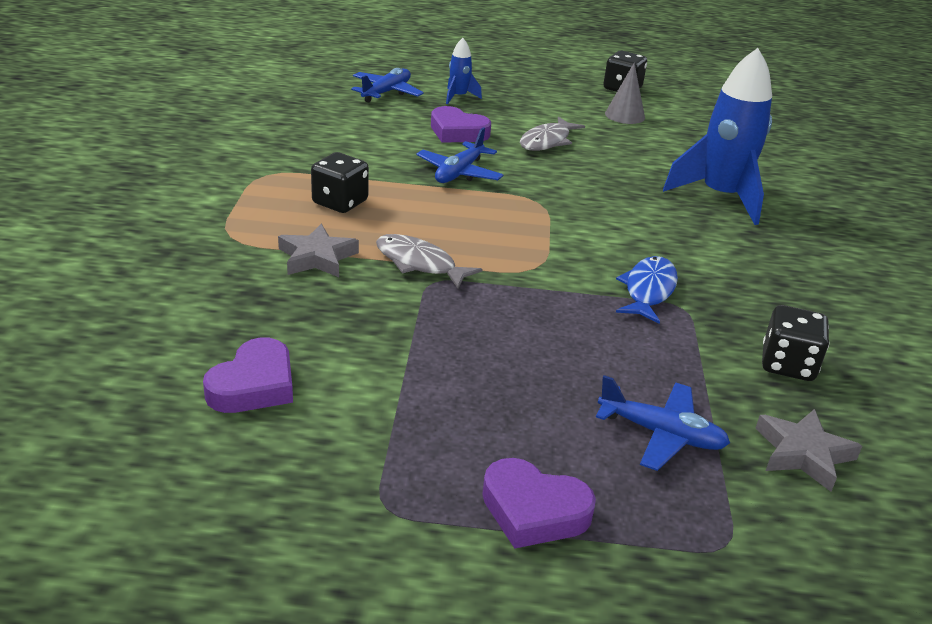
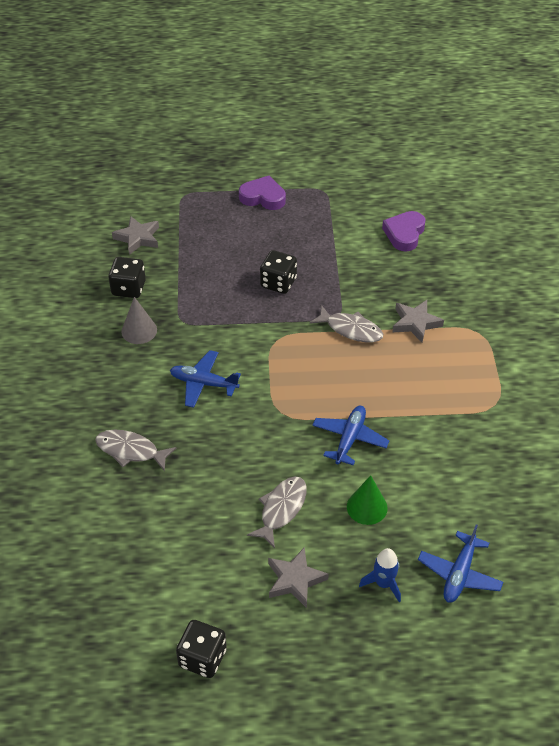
camera: 175 degrees right, 15 degrees up
black dice [311,152,369,213] -> black dice moved to [260,250,297,294]
purple heart [431,106,491,143] -> green cone [347,475,388,525]
blue plane [596,375,730,471] -> blue plane moved to [170,350,241,408]
grey cone [605,63,645,124] -> grey cone moved to [121,297,157,344]
blue fish [616,256,678,324] -> none
blue rocket [663,48,772,225] -> grey fish [95,430,176,471]
none -> grey star [268,547,329,608]

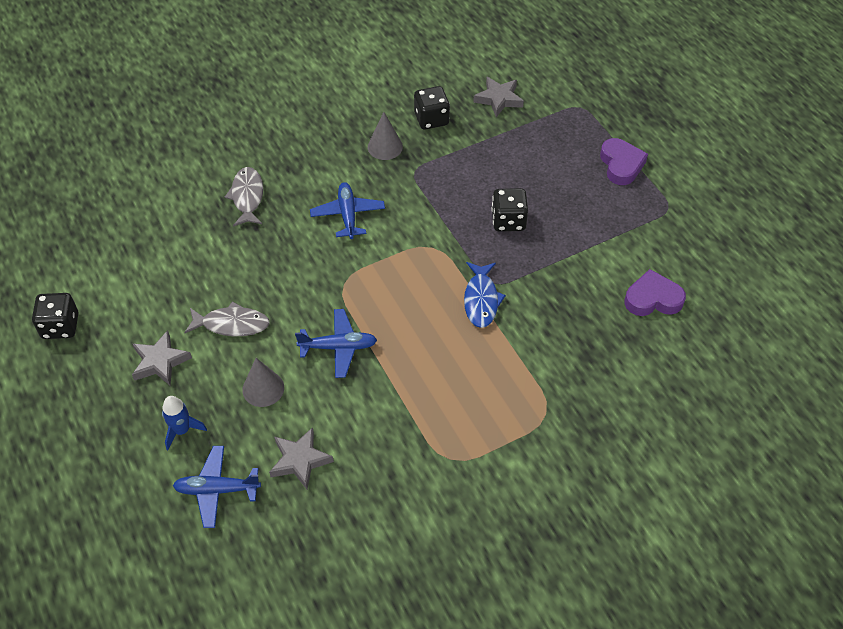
camera: 65 degrees right, 5 degrees up
grey fish [310,305,383,342] -> blue fish [464,262,506,328]
green cone [347,475,388,525] -> grey cone [242,358,284,407]
grey star [392,300,444,343] -> grey star moved to [269,427,334,489]

